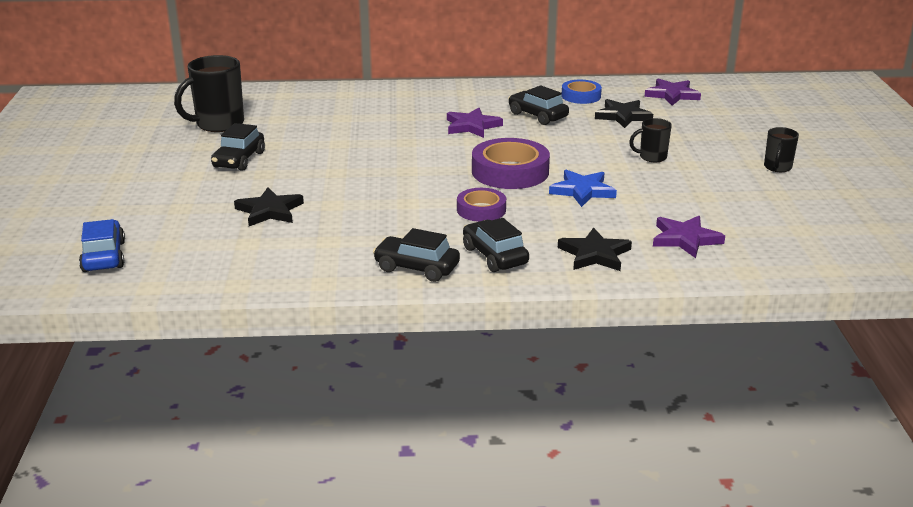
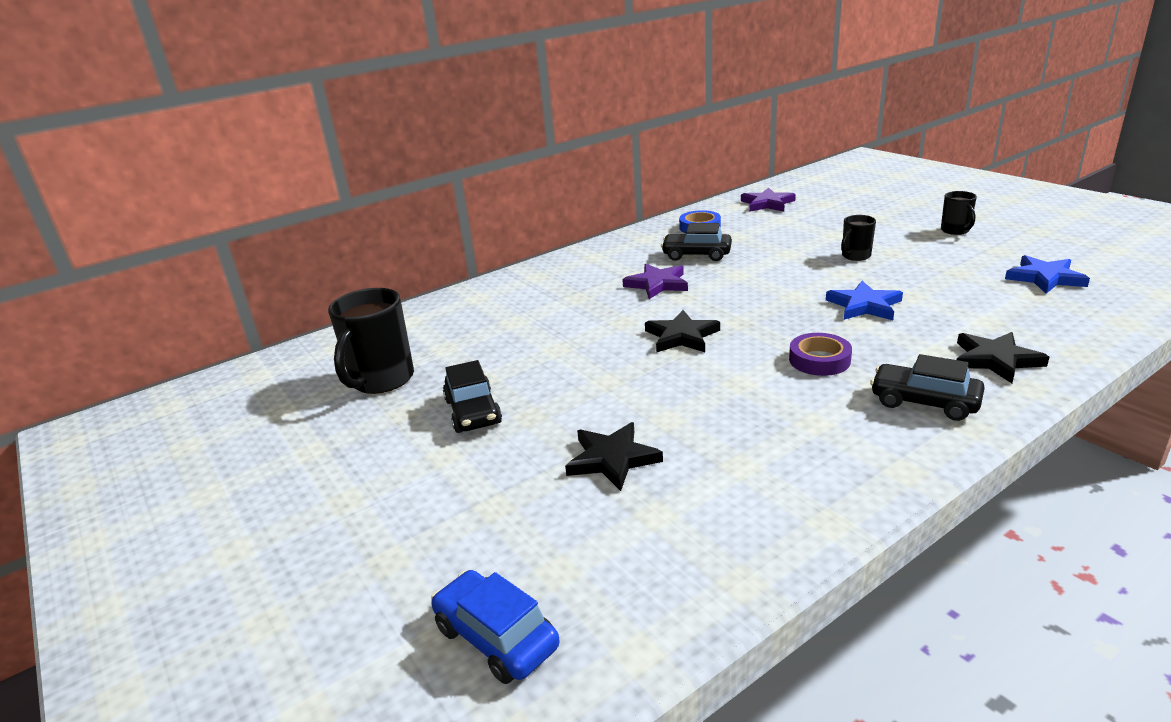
camera: 30 degrees left, 0 degrees up
black car [373,228,460,282] -> none
purple tape [472,138,550,189] -> none
black star [595,99,653,128] -> black star moved to [645,310,720,353]
purple star [653,216,725,258] -> none
none -> blue star [1005,255,1090,294]

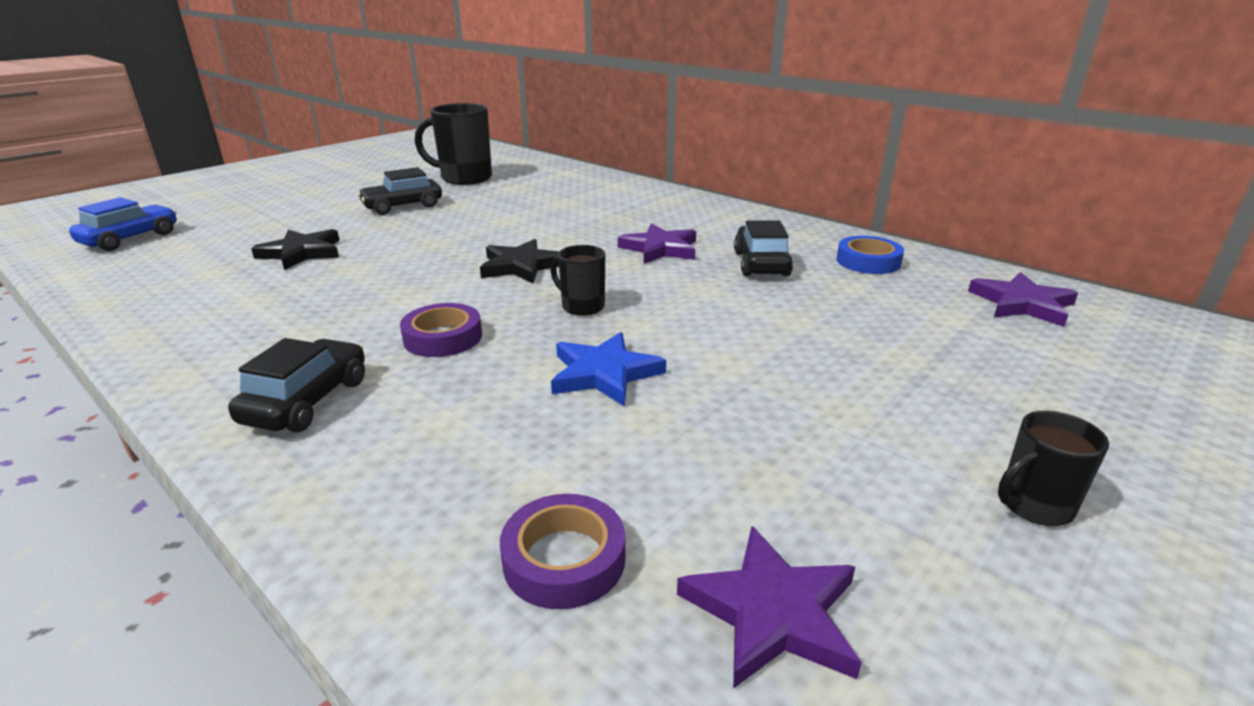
camera: 75 degrees right, 0 degrees up
black mug [841,215,876,261] -> black mug moved to [551,245,605,316]
black star [957,332,1049,383] -> none
blue star [1005,255,1090,294] -> purple star [677,526,862,689]
none -> purple tape [500,494,625,609]

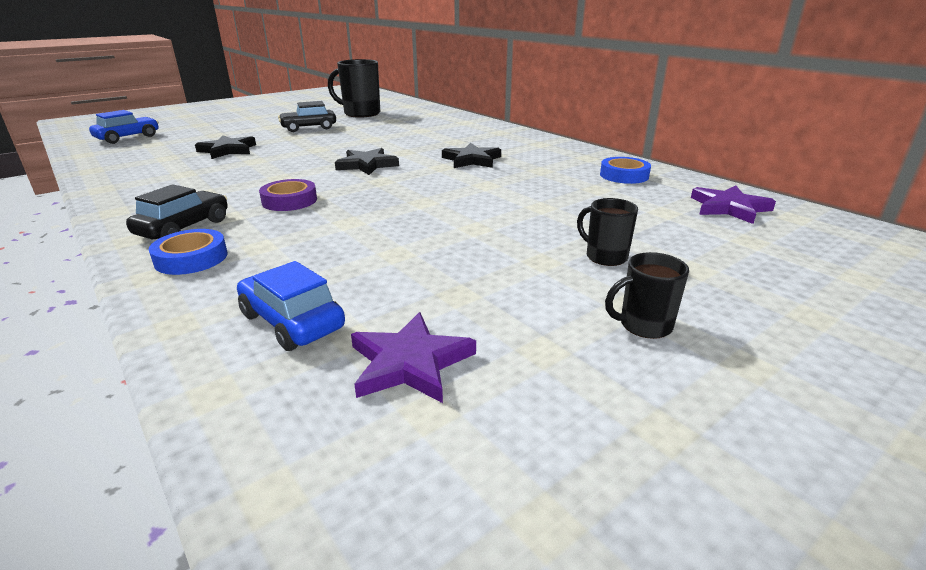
camera: 10 degrees right, 0 degrees up
purple tape [500,494,625,609] -> blue car [237,261,345,351]
black mug [551,245,605,316] -> black mug moved to [577,198,638,266]
blue star [551,332,666,406] -> none
purple star [618,223,696,264] -> black star [442,143,501,168]
black car [734,220,793,276] -> none
none -> blue tape [149,229,227,275]

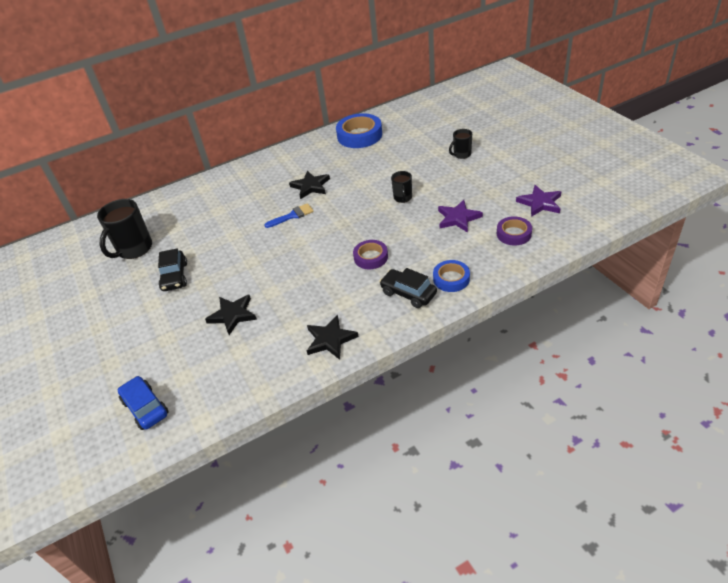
camera: 75 degrees left, 15 degrees up
blue car [237,261,345,351] -> purple tape [497,216,532,245]
black star [335,148,399,175] -> black star moved to [307,315,359,360]
blue tape [600,157,651,184] -> blue tape [336,113,382,148], size x1.68
black mug [605,252,689,339] -> black mug moved to [391,171,412,203]
purple star [691,186,776,224] -> purple star moved to [438,200,483,233]
none -> blue brush [264,203,314,228]

